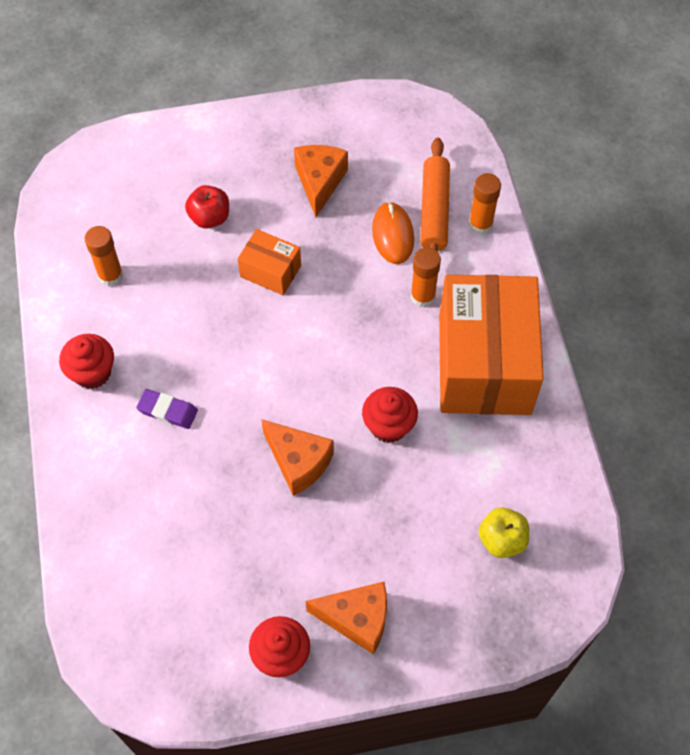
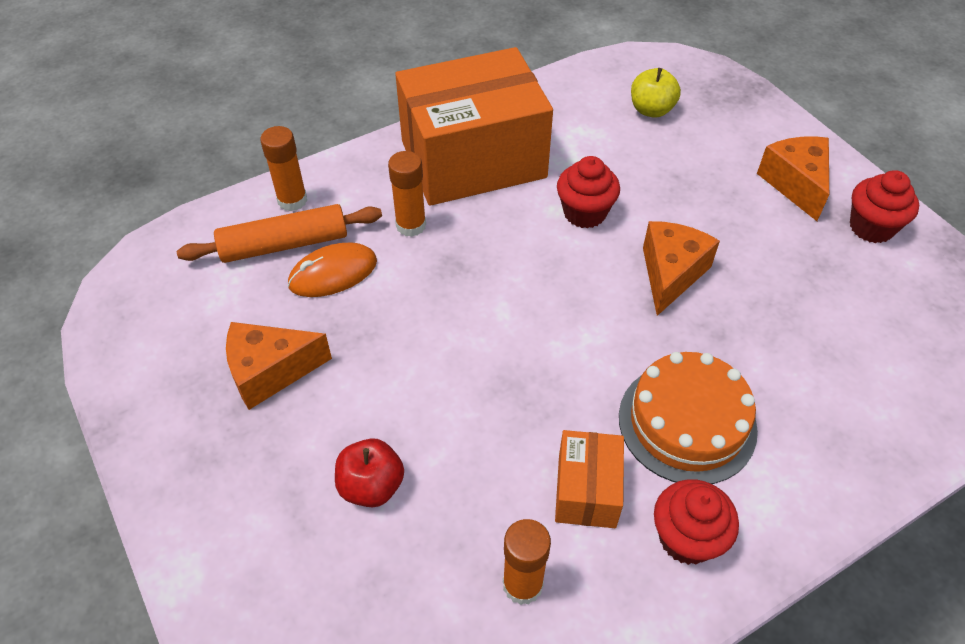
camera: 110 degrees left, 10 degrees down
purple eraser [136,389,198,429] -> orange cake [619,352,758,484]
orange box [238,229,301,295] -> orange box moved to [555,430,624,528]

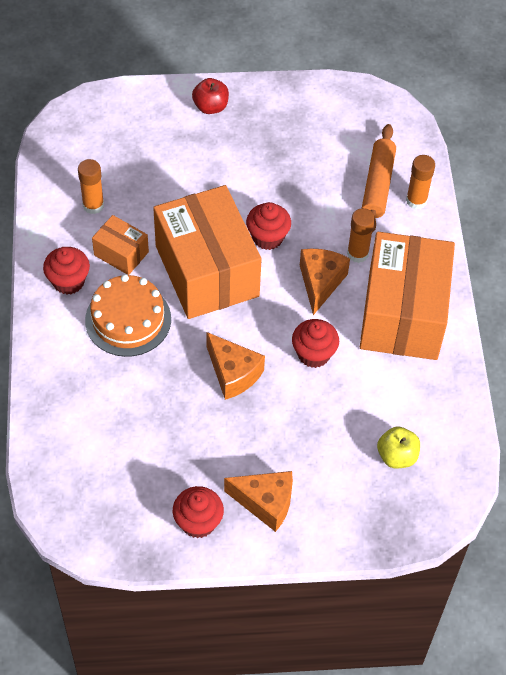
camera: 115 degrees right, 5 degrees up
orange cheese [226,322,332,410] -> orange cheese moved to [300,249,350,315]
orange mouse [288,242,377,297] -> none
red apple [335,438,404,507] -> red apple moved to [192,78,229,114]
none -> orange box [153,185,262,319]
none -> red cupcake [246,202,291,250]

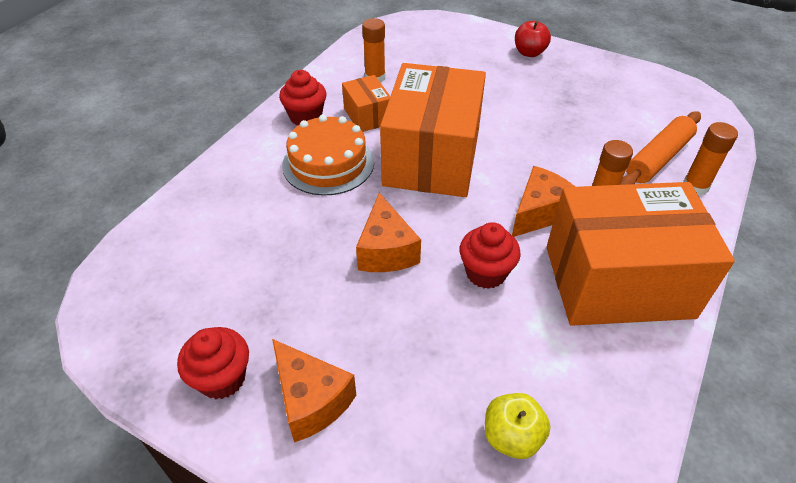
camera: 35 degrees right, 10 degrees down
red cupcake [246,202,291,250] -> none
orange box [360,232,455,360] -> orange box turned 45 degrees clockwise [546,182,735,326]

